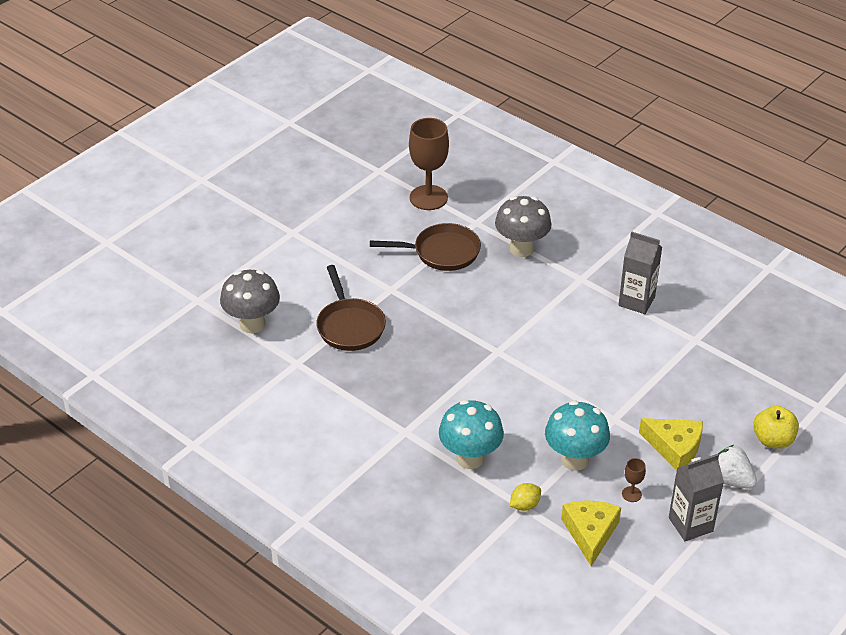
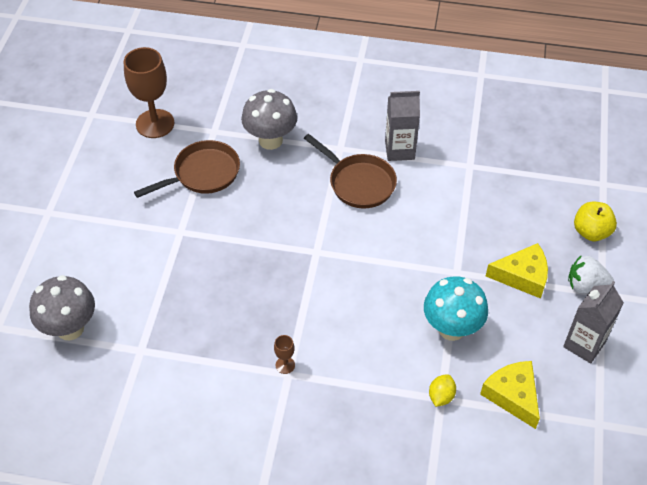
camera: 30 degrees left, 10 degrees up
brown pan [316,265,386,351] -> brown pan moved to [304,134,397,208]
turquoise mushroom [439,400,504,469] -> none
brown goblet [622,458,646,502] -> brown goblet moved to [274,335,295,374]

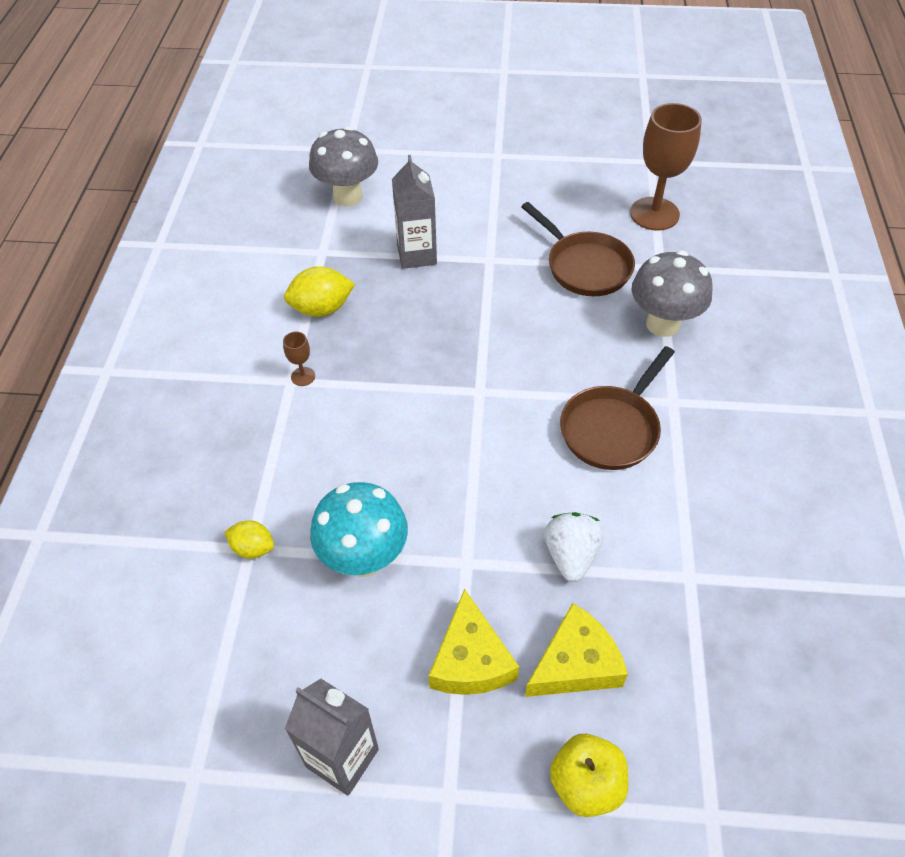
camera: 85 degrees right, 0 degrees up
grey carton [385,91,420,161] -> grey carton moved to [392,155,437,269]
yellow cheese [480,361,540,429] -> yellow cheese moved to [525,603,628,697]
white strawberry [568,255,614,294] -> white strawberry moved to [544,512,603,582]
none -> yellow lemon [284,266,355,317]

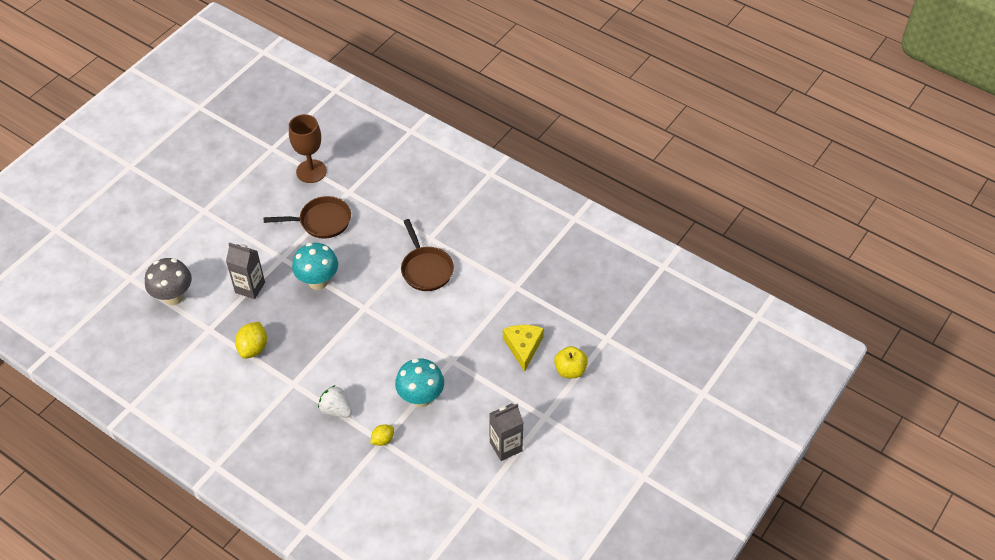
camera: 60 degrees left, 0 degrees up
brown goblet [283,332,315,386] -> none
yellow cheese [428,589,519,695] -> none
white strawberry [544,512,603,582] -> white strawberry moved to [318,385,352,418]
grey mushroom [632,250,712,337] -> none
none -> turquoise mushroom [292,243,338,290]

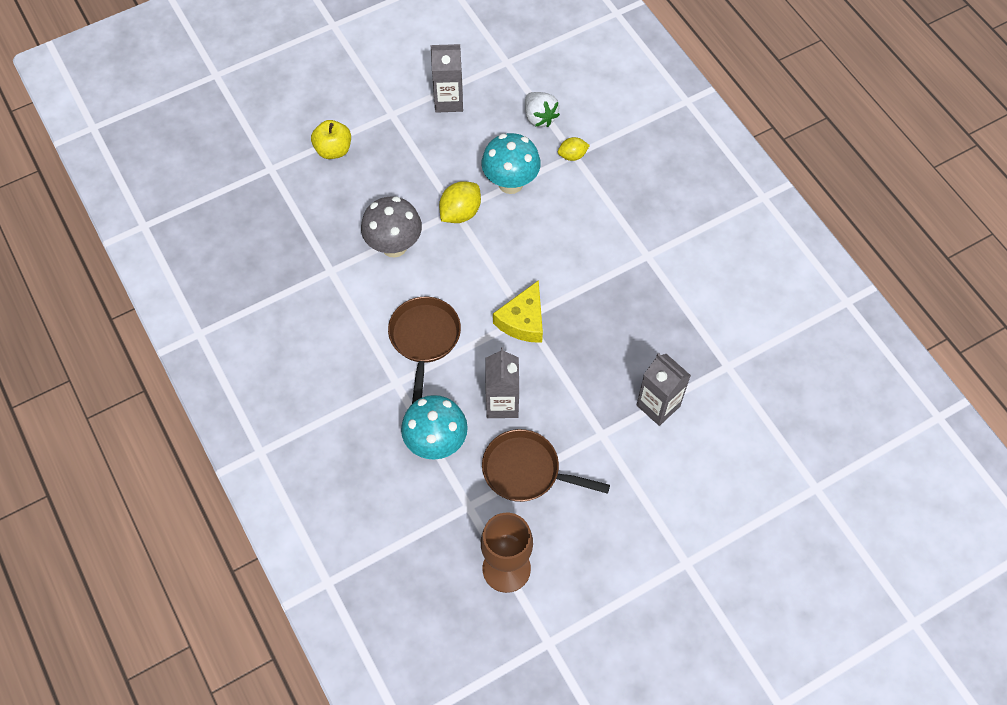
camera: 155 degrees left, 10 degrees up
grey mushroom [145,258,192,305] -> grey mushroom moved to [361,196,422,258]
yellow lemon [235,322,267,359] -> yellow lemon moved to [439,181,481,223]
turquoise mushroom [292,243,338,290] -> turquoise mushroom moved to [401,395,468,460]
white strawberry [318,385,352,418] -> white strawberry moved to [525,92,560,127]
yellow cheese [503,325,544,372] -> yellow cheese moved to [493,280,543,343]
none -> grey carton [485,347,519,418]

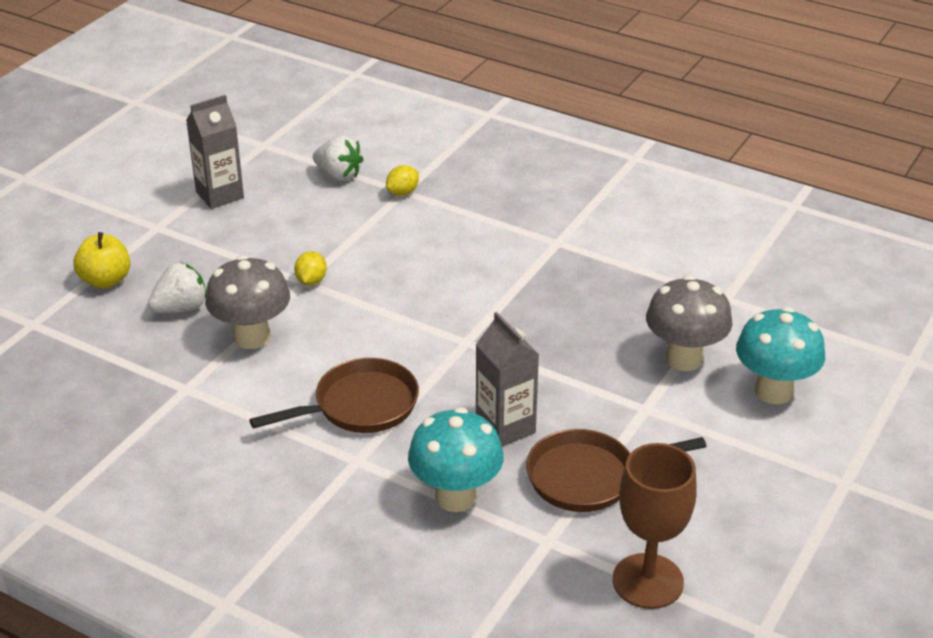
camera: 30 degrees left, 25 degrees down
brown pan [388,297,461,404] -> brown pan turned 90 degrees clockwise [249,358,419,433]
yellow lemon [439,181,481,223] -> yellow lemon [294,251,327,285], size x0.62
turquoise mushroom [481,133,541,194] -> turquoise mushroom moved to [736,307,825,404]
yellow cheese [493,280,543,343] -> none
grey carton [637,353,691,426] -> grey mushroom [646,275,733,371]
none -> white strawberry [148,262,206,313]

